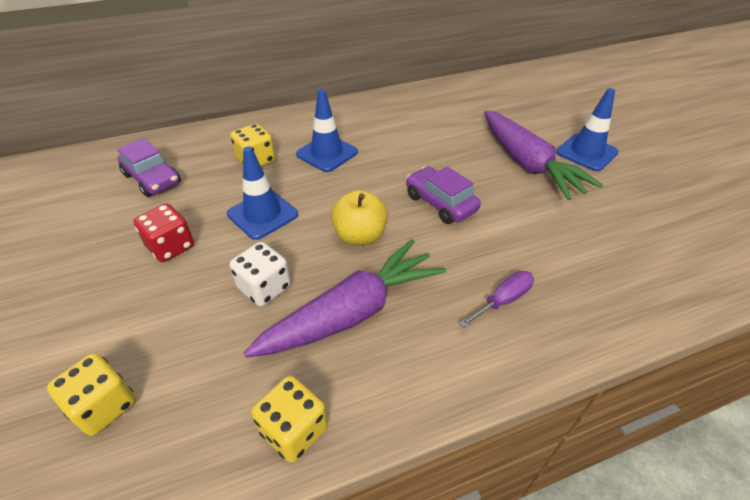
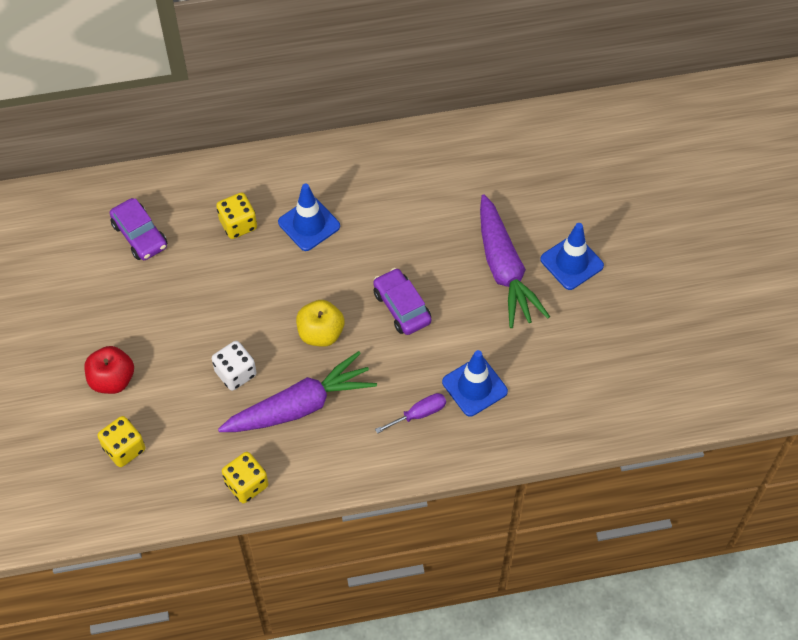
camera: 10 degrees right, 15 degrees up
red dice [134,203,194,262] -> none
blue traffic cone [227,146,298,240] -> blue traffic cone moved to [442,350,508,416]
none -> red apple [84,346,134,394]

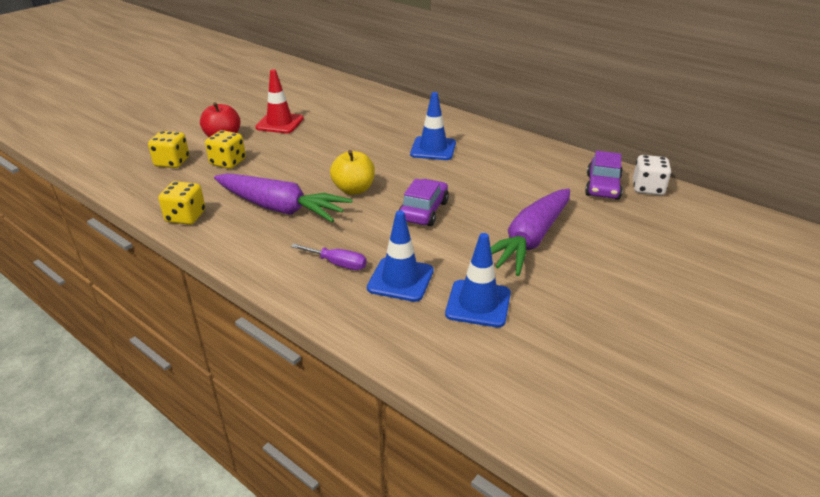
camera: 50 degrees right, 25 degrees down
purple car [110,198,167,260] -> purple car moved to [585,151,623,200]
white dice [212,341,257,391] -> white dice moved to [633,155,671,195]
yellow dice [216,192,257,239] -> yellow dice moved to [205,130,246,169]
blue traffic cone [540,223,604,290] -> blue traffic cone moved to [445,233,511,327]
none -> red traffic cone [255,69,304,133]

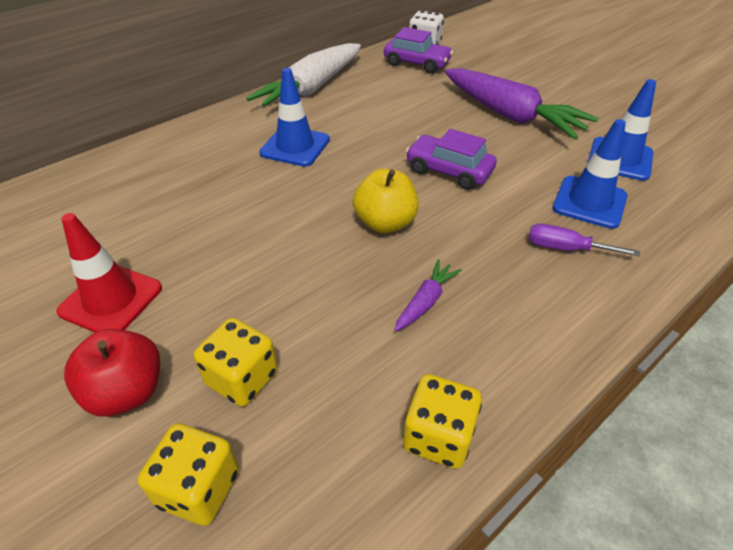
camera: 80 degrees left, 10 degrees up
purple carrot [214,173,353,223] -> purple carrot [394,259,462,331], size x0.44
purple screwdriver [291,244,367,270] -> purple screwdriver turned 105 degrees counterclockwise [529,224,640,256]
none -> white carrot [246,43,361,107]

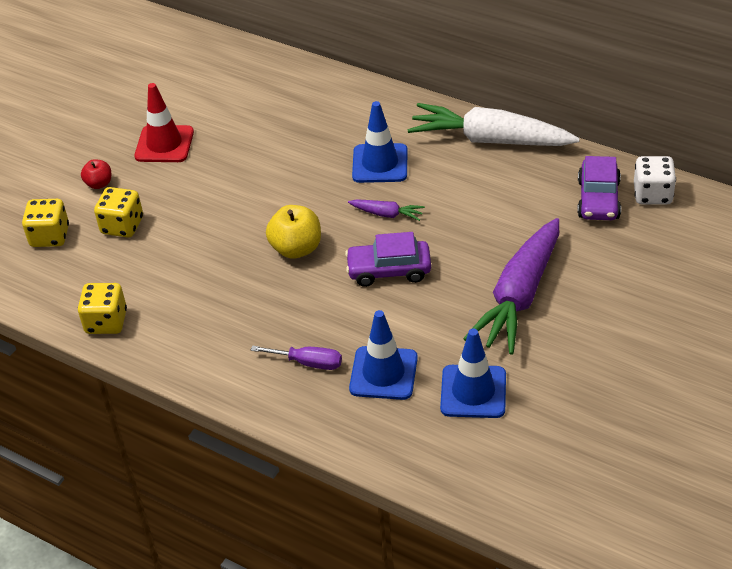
camera: 75 degrees right, 0 degrees up
red apple [64,329,160,417] -> red apple [81,159,111,189], size x0.59
purple carrot [394,259,462,331] -> purple carrot moved to [348,199,425,221]
purple car [406,129,497,190] -> purple car turned 105 degrees counterclockwise [345,232,431,287]
purple screwdriver [529,224,640,256] -> purple screwdriver turned 105 degrees clockwise [251,345,342,370]

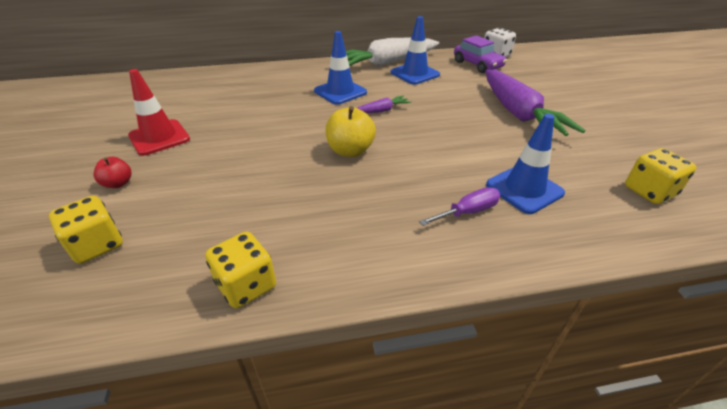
camera: 45 degrees left, 5 degrees down
yellow dice [94,187,143,237] -> yellow dice moved to [625,148,697,204]
purple car [345,232,431,287] -> none
blue traffic cone [440,328,506,418] -> blue traffic cone moved to [391,16,440,85]

